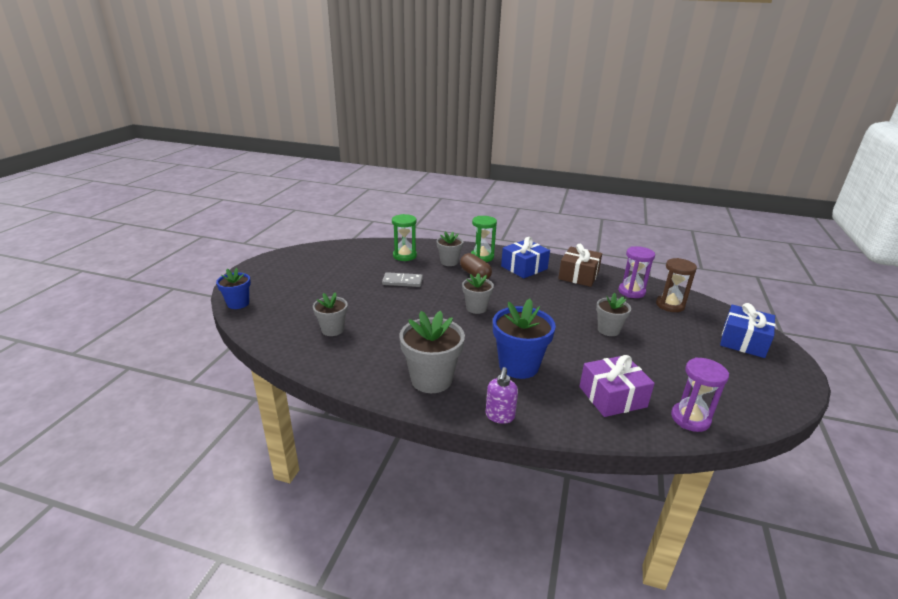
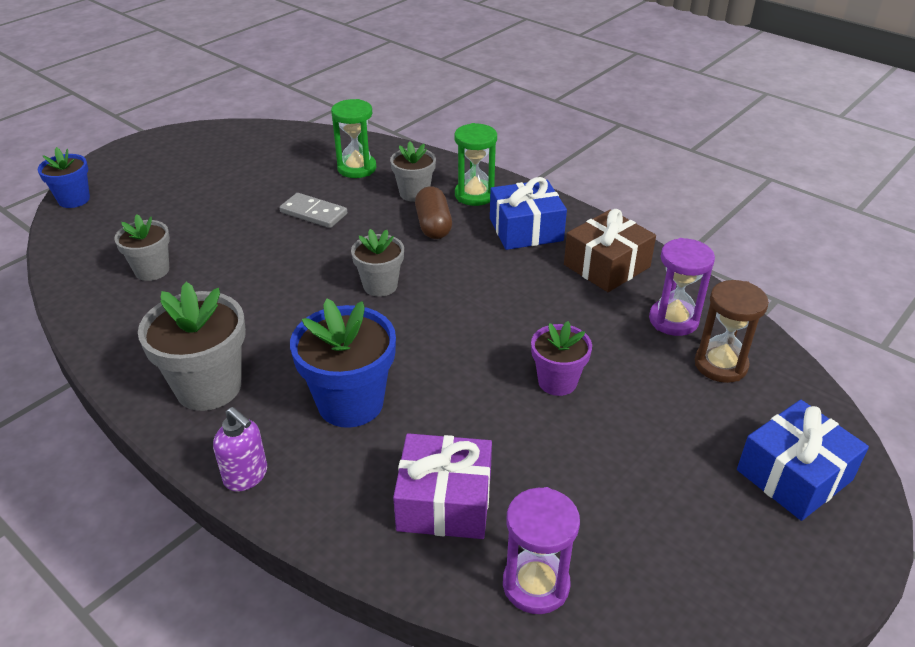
camera: 25 degrees right, 10 degrees up
purple soap dispenser [485,367,518,424] -> purple soap dispenser turned 90 degrees counterclockwise [213,407,267,491]
grey flower pot [596,293,631,336] -> purple flower pot [531,321,592,396]

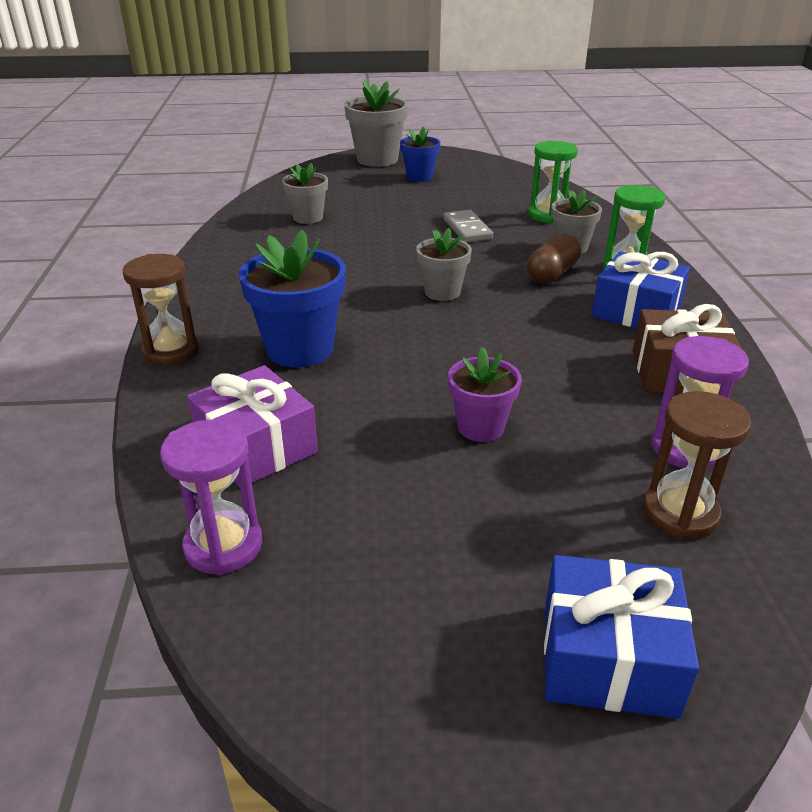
camera: 45 degrees right, 5 degrees down
blue flower pot [38,147,90,208] -> blue flower pot moved to [400,126,440,182]
grey flower pot [138,282,246,411] -> grey flower pot moved to [344,80,408,167]
purple soap dispenser [213,407,267,491] -> brown hourglass [123,254,199,366]

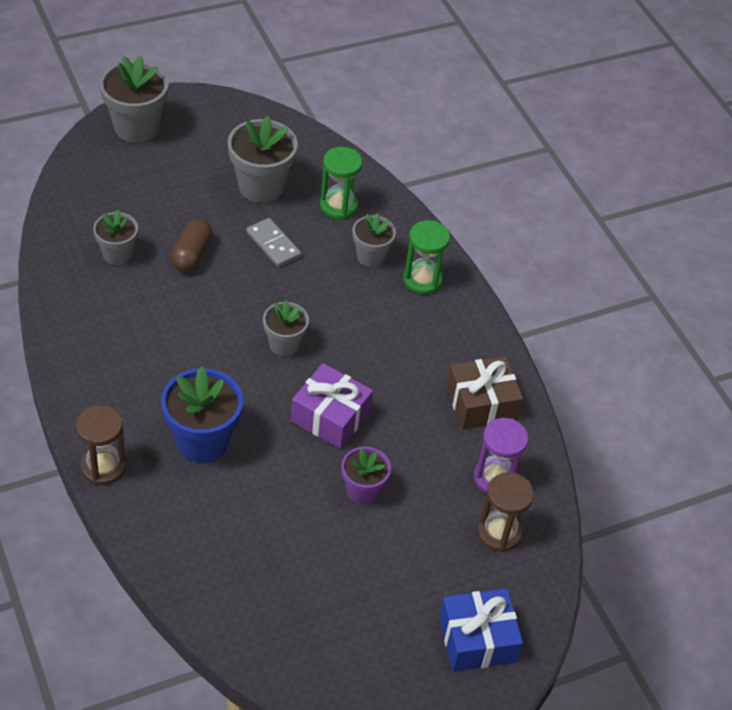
camera: 25 degrees left, 15 degrees up
purple hourglass [160,420,262,575] -> none
purple gift [187,365,318,487] -> purple gift moved to [291,363,373,449]
blue flower pot [400,126,440,182] -> none
brown capsule [527,233,581,284] -> brown capsule moved to [171,219,213,272]
blue gift [592,251,690,328] -> none
none -> grey flower pot [228,116,298,203]

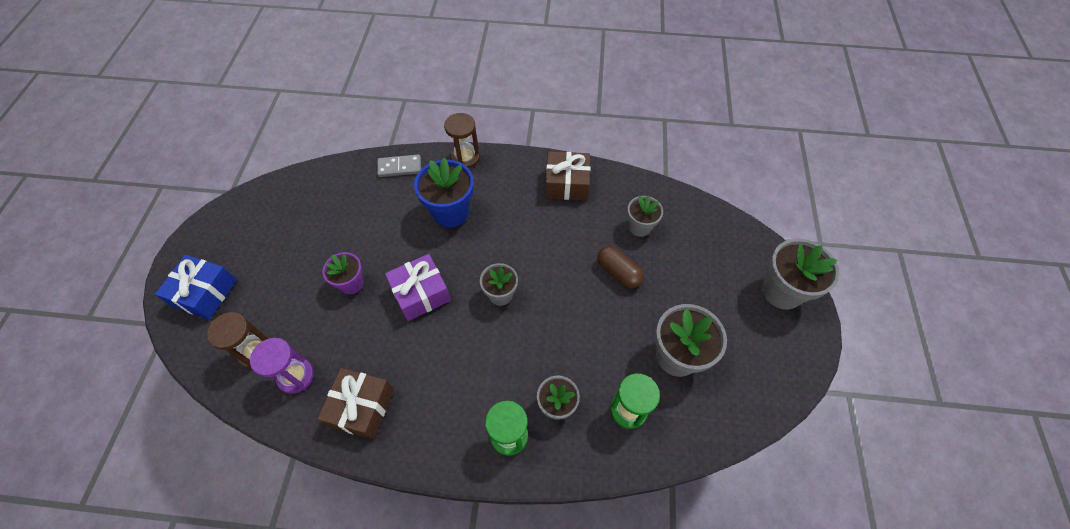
camera: 125 degrees right, 10 degrees up
grey domino [246,218,301,267] -> grey domino moved to [377,154,421,177]
none -> brown gift [546,151,590,200]

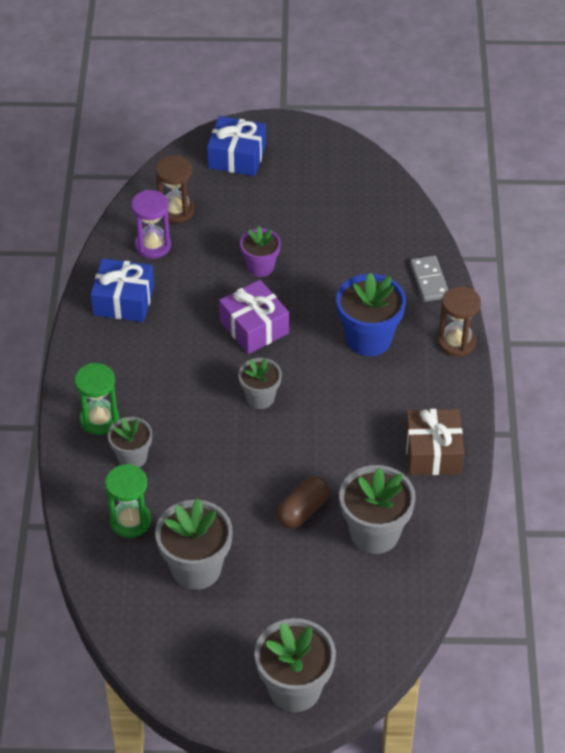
camera: 85 degrees right, 10 degrees down
brown gift [317,368,394,440] -> blue gift [91,259,154,322]
grey flower pot [627,196,663,237] -> grey flower pot [339,465,416,554], size x1.64

